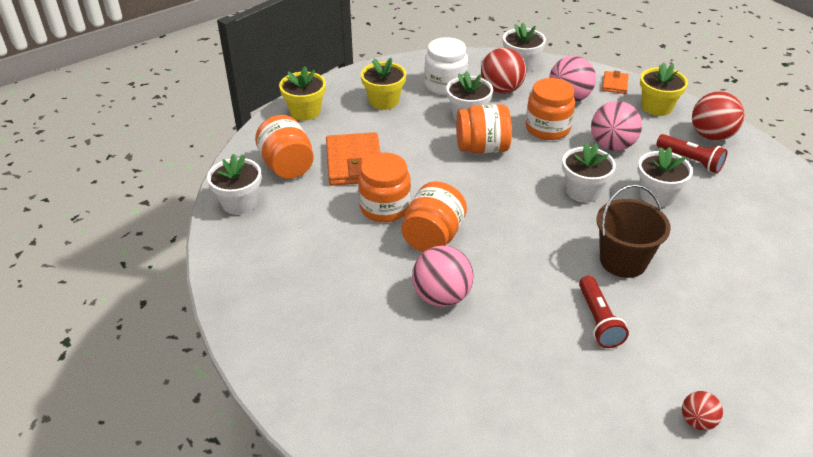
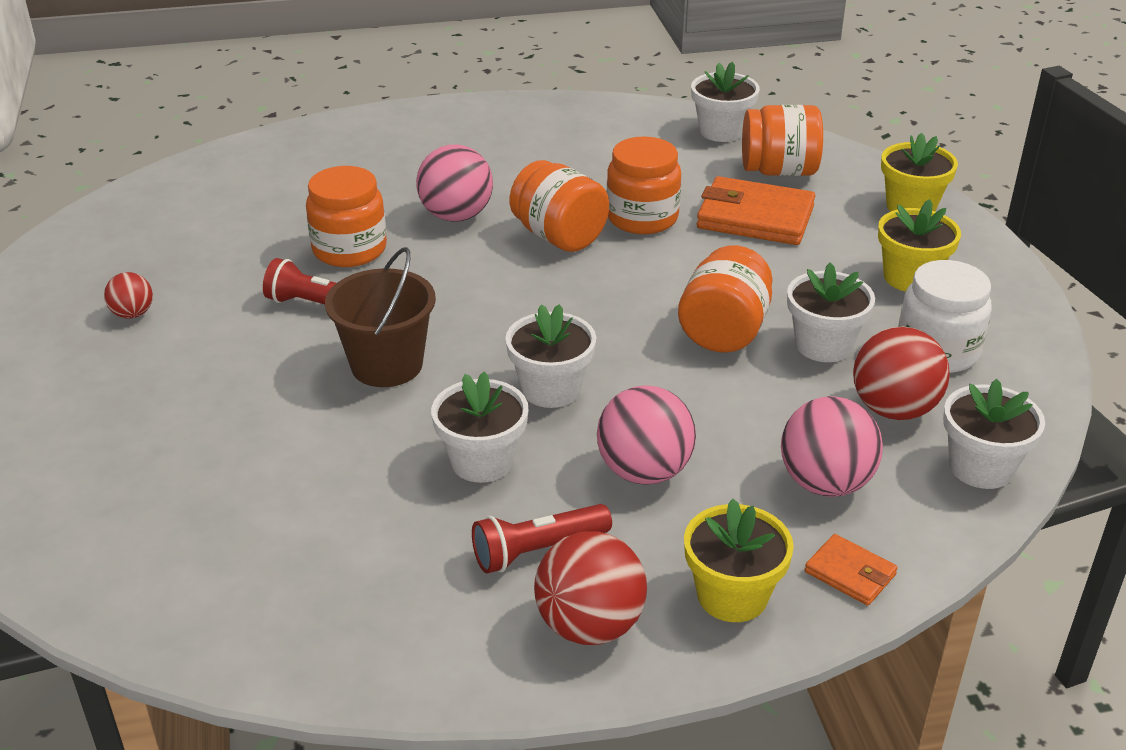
camera: 115 degrees right, 5 degrees down
orange jar [526,78,575,140] -> orange jar moved to [306,166,387,267]

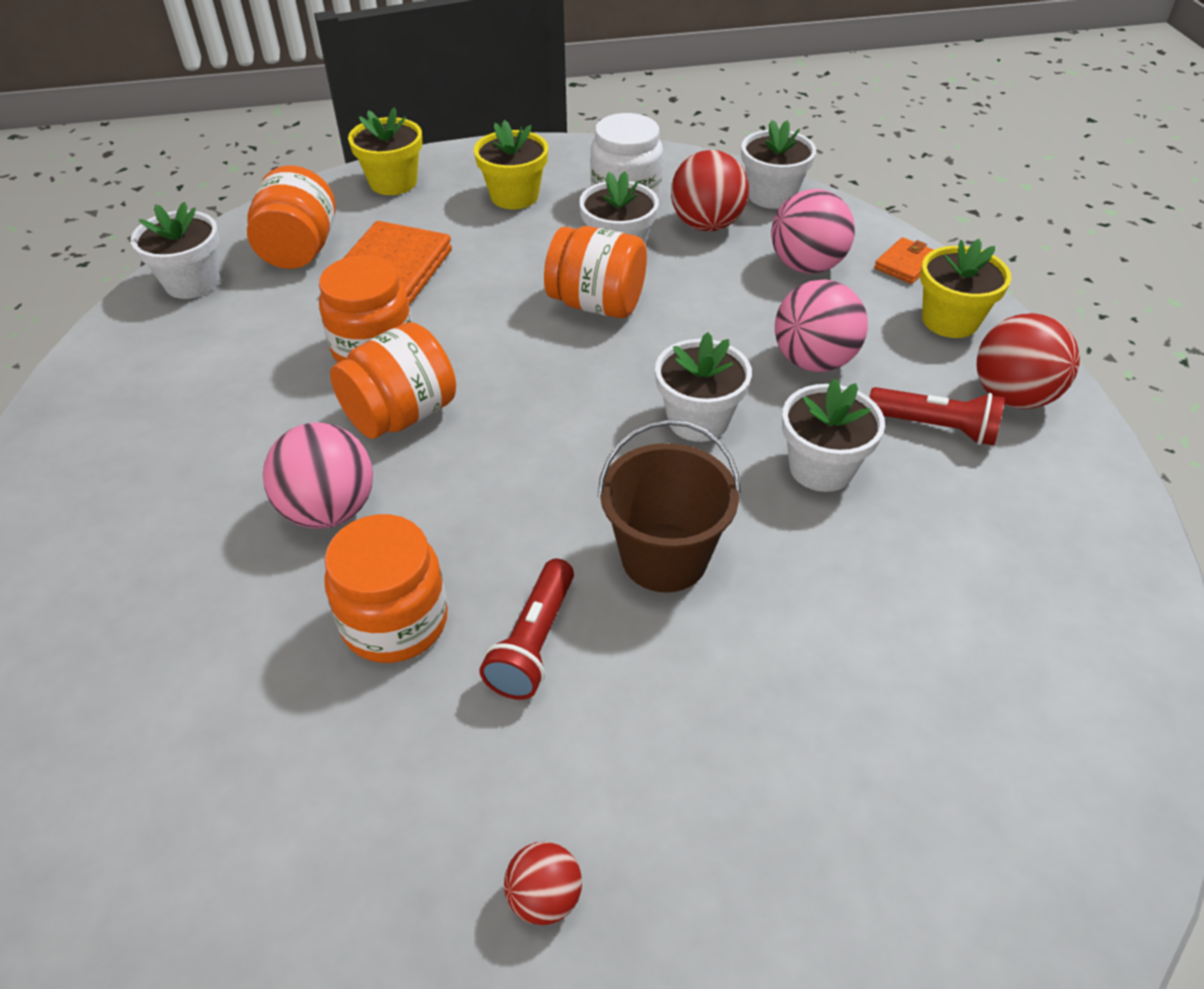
camera: 90 degrees left, 10 degrees up
red flashlight [472,504,612,574] -> red flashlight turned 45 degrees counterclockwise [869,387,1005,445]

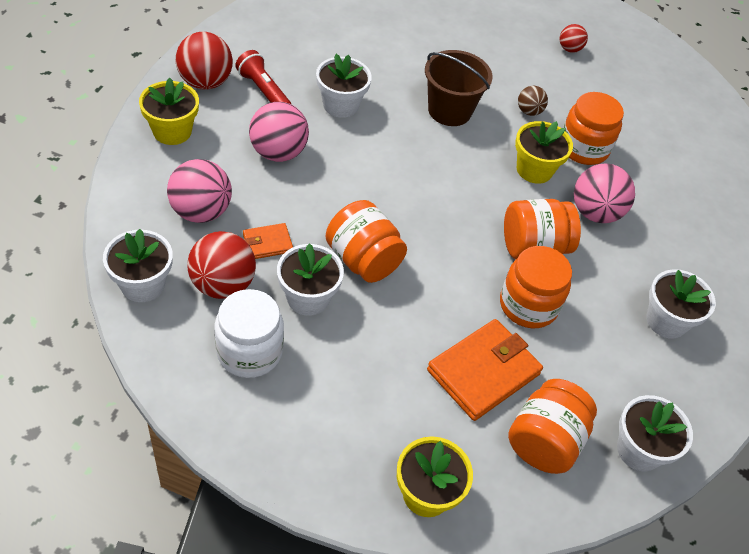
camera: 155 degrees left, 5 degrees up
yellow flower pot [474,120,548,209] -> yellow flower pot moved to [515,121,573,184]
red flashlight [479,559,574,700] -> brown ball [518,86,548,116]
white flower pot [655,332,752,442] -> white flower pot moved to [646,269,716,339]
orange wallet [874,237,933,284] -> orange wallet moved to [243,223,293,259]

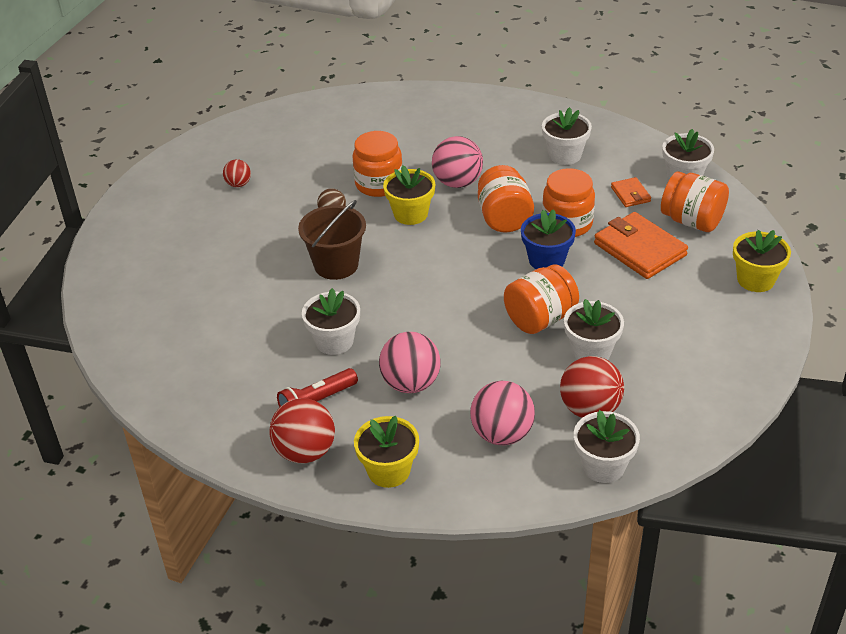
camera: 80 degrees left, 10 degrees down
white jar [215,289,284,378] -> none
orange wallet [243,223,293,259] -> orange wallet moved to [611,177,651,207]
none -> blue flower pot [521,209,576,269]

